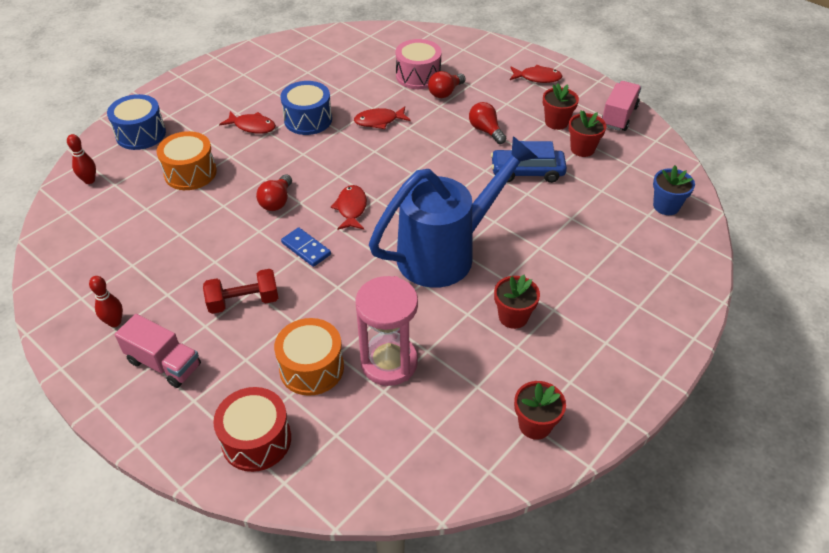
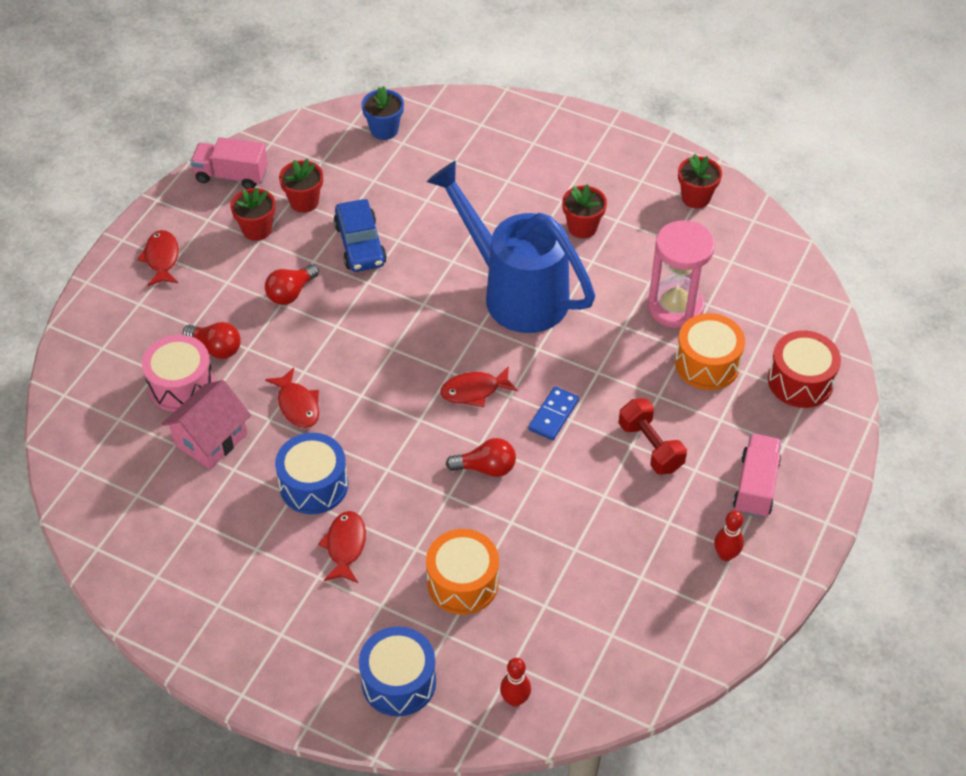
camera: 105 degrees left, 5 degrees up
none -> pink house [161,380,251,469]

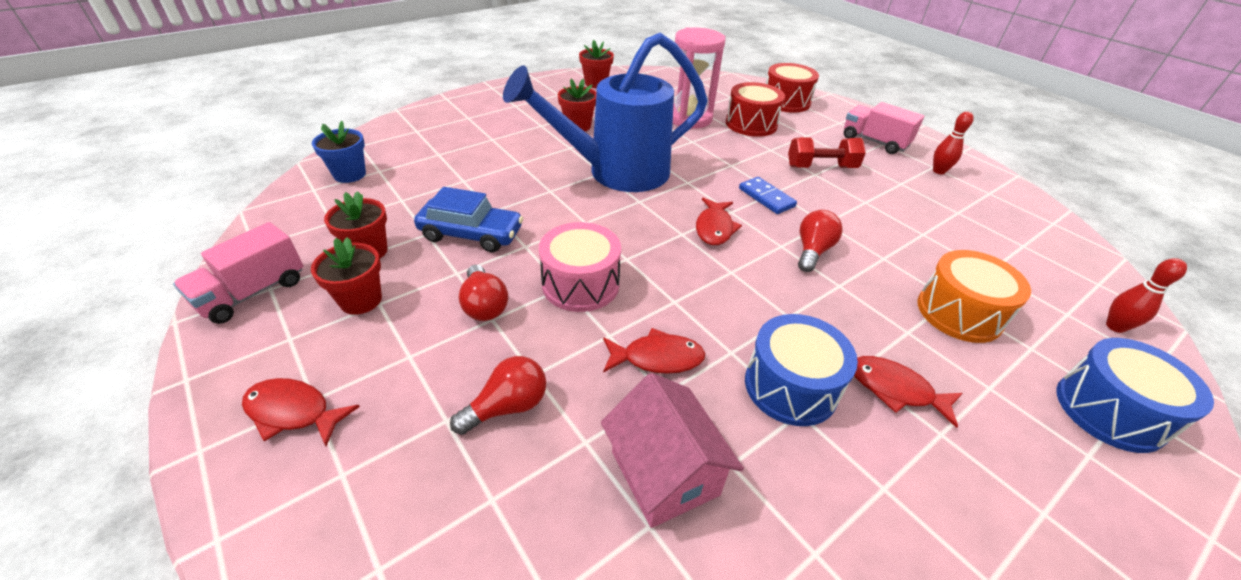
camera: 65 degrees left, 10 degrees down
pink drum [142,335,215,412] -> pink drum moved to [539,222,621,312]
orange drum [675,313,745,390] -> red drum [726,82,785,137]

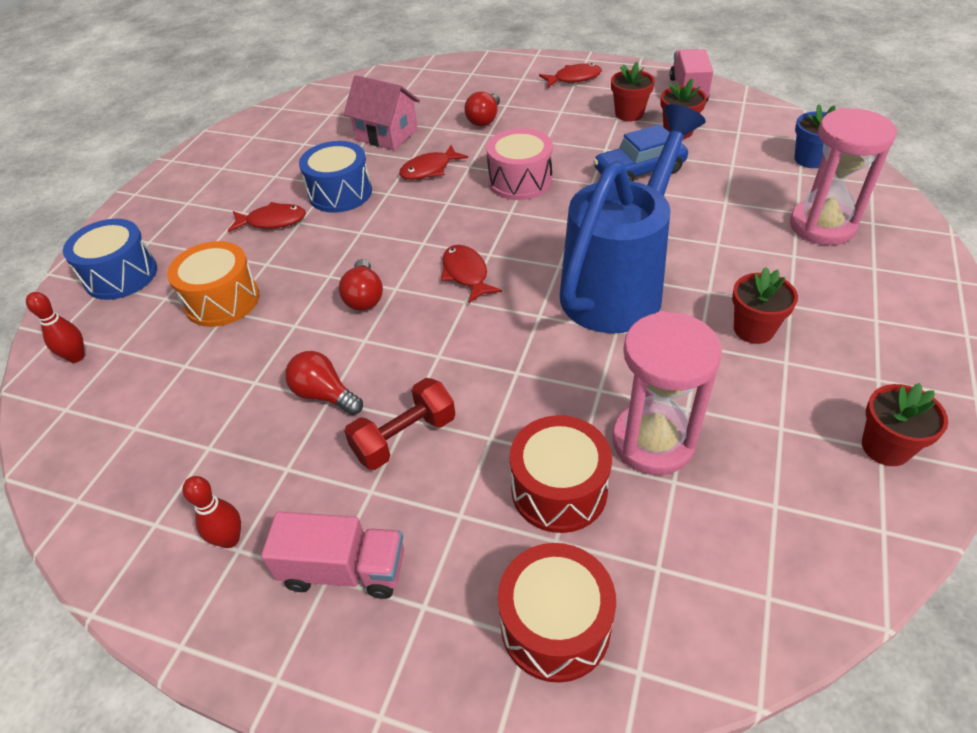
camera: 150 degrees right, 5 degrees up
red light bulb [459,265,508,321] -> red light bulb moved to [285,351,363,415]
blue domino [739,177,797,214] -> none
none -> pink hourglass [790,108,897,245]

